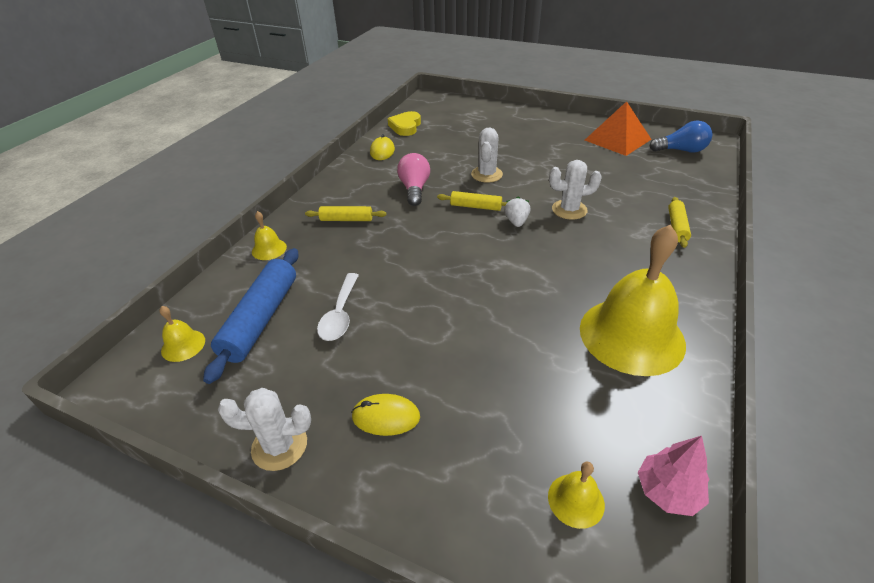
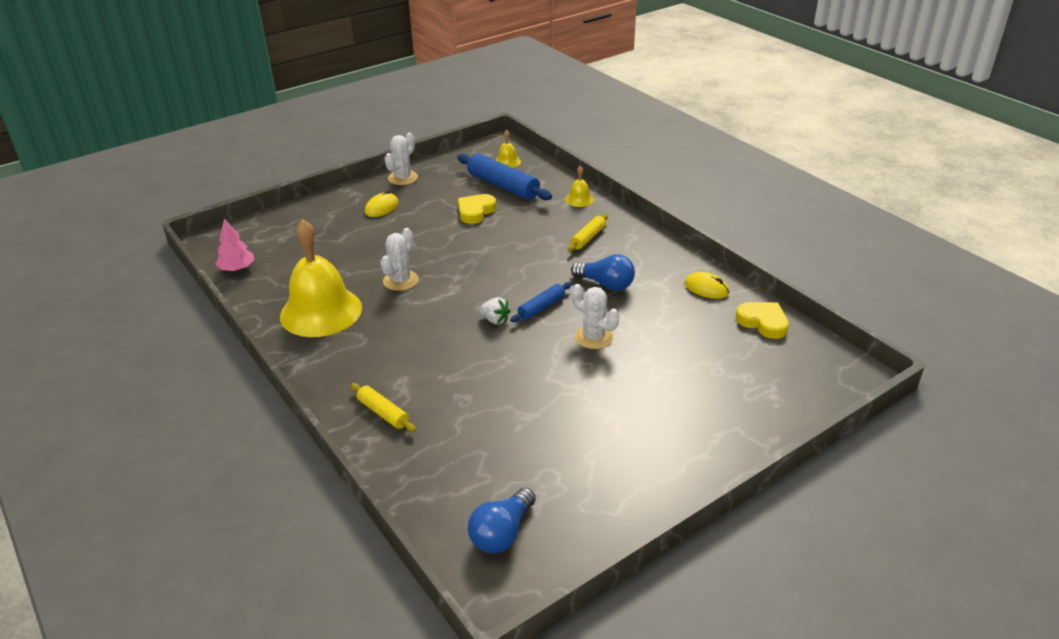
camera: 120 degrees right, 5 degrees down
white spoon [317,273,359,341] -> yellow heart [458,194,496,224]
pink light bulb [397,153,430,206] -> blue light bulb [571,254,635,291]
yellow rolling pin [437,191,507,211] -> blue rolling pin [510,282,572,322]
yellow bell [548,462,605,529] -> none
white cactus [549,160,602,220] -> white cactus moved to [380,228,419,291]
orange pyramid [585,101,652,156] -> none

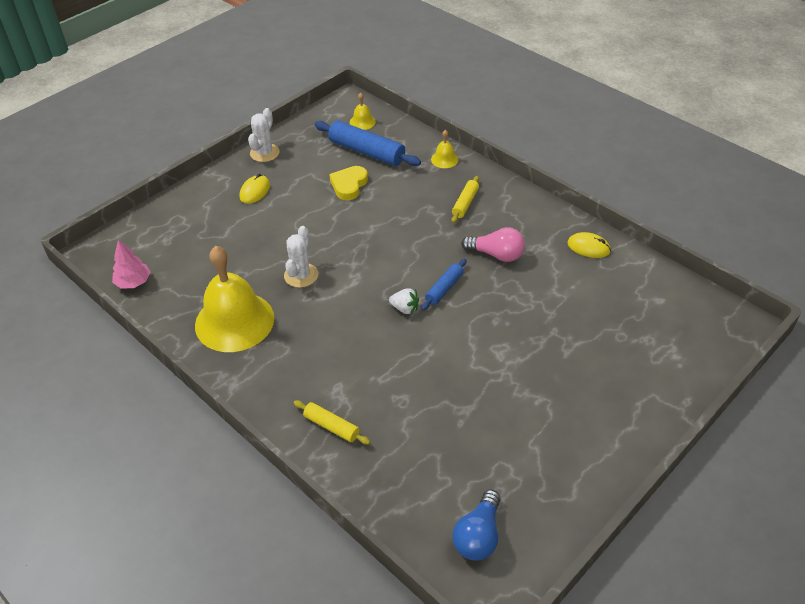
camera: 10 degrees left, 10 degrees up
blue light bulb [571,254,635,291] -> pink light bulb [461,227,525,262]
white cactus [571,284,619,349] -> none
yellow heart [736,302,789,339] -> none

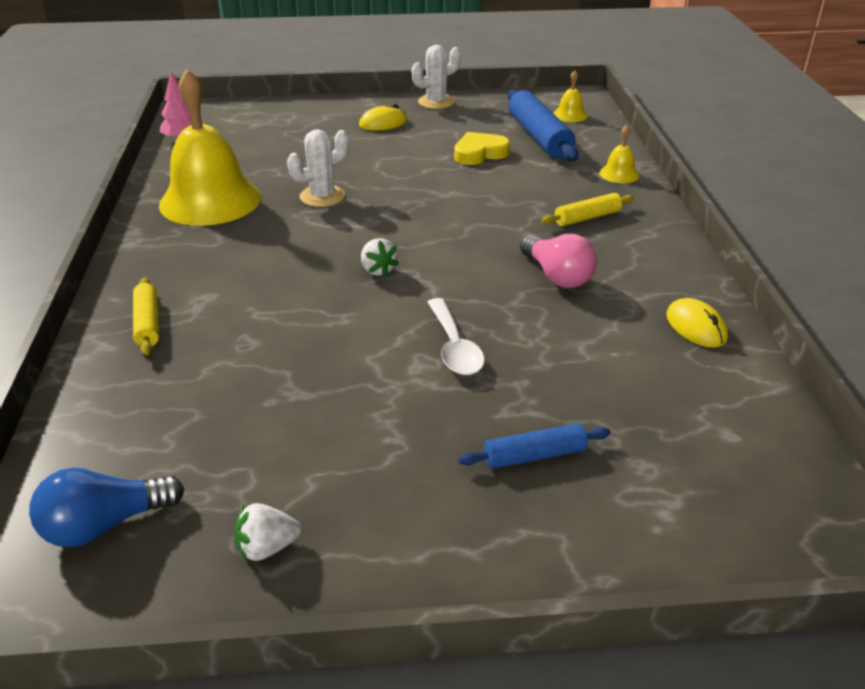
camera: 40 degrees right, 10 degrees down
blue rolling pin [421,259,467,310] -> blue rolling pin moved to [458,423,611,469]
none -> white strawberry [234,503,302,562]
none -> white spoon [427,298,485,375]

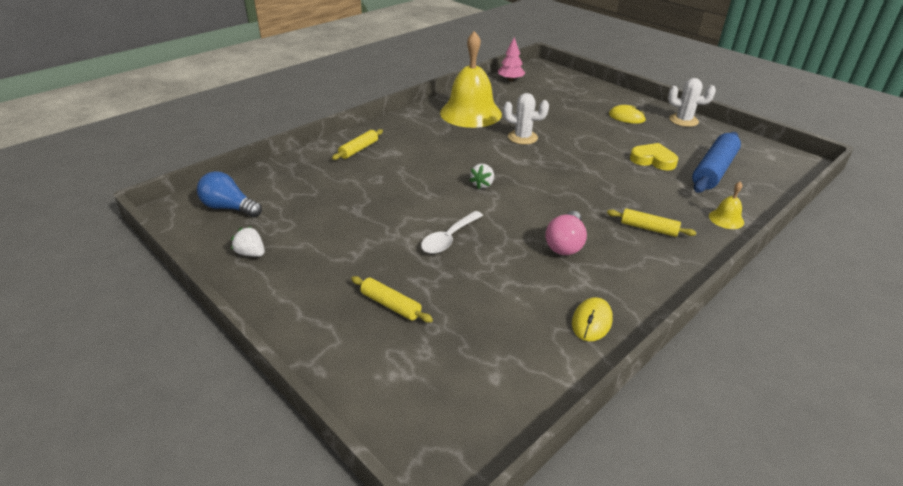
camera: 50 degrees right, 0 degrees up
blue rolling pin [458,423,611,469] -> yellow rolling pin [351,276,433,323]
yellow bell [553,70,588,122] -> none

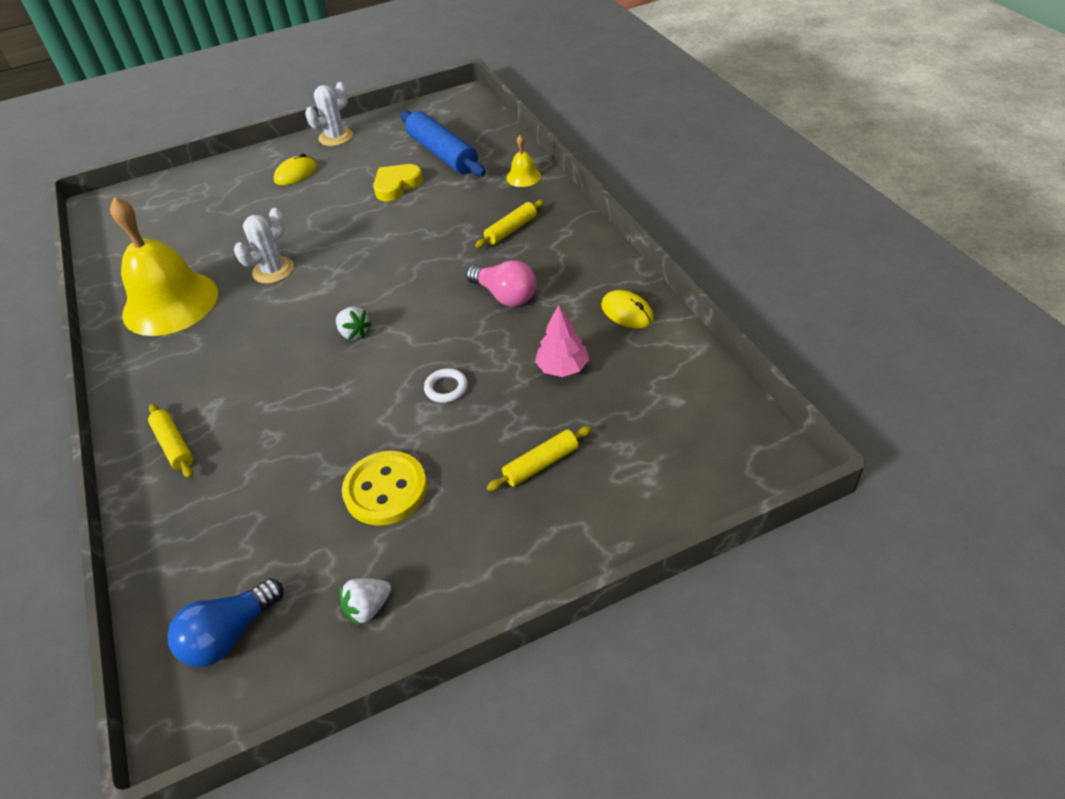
camera: 65 degrees left, 10 degrees up
white spoon [421,211,483,254] -> white ring [424,368,468,403]
pink tree [498,37,525,81] -> pink tree moved to [535,305,589,377]
none -> yellow button [342,451,427,526]

